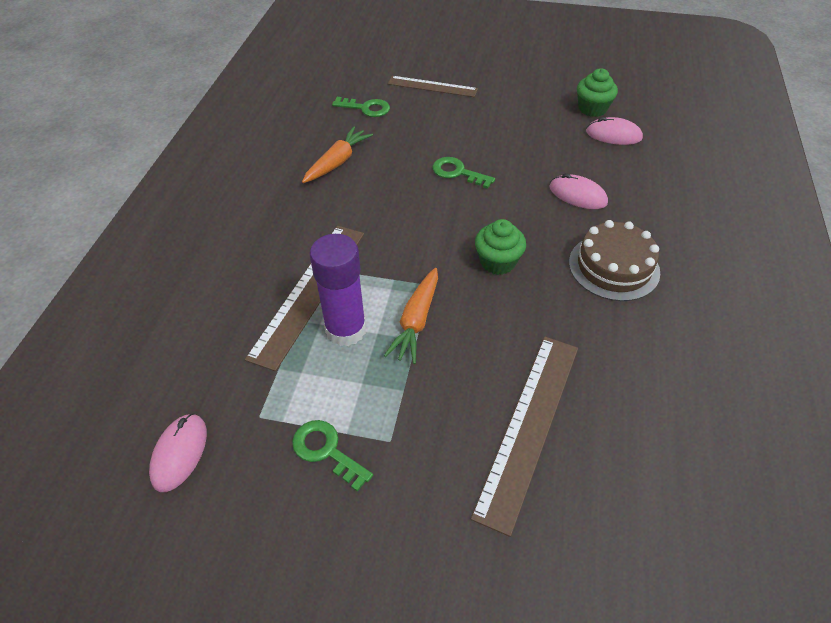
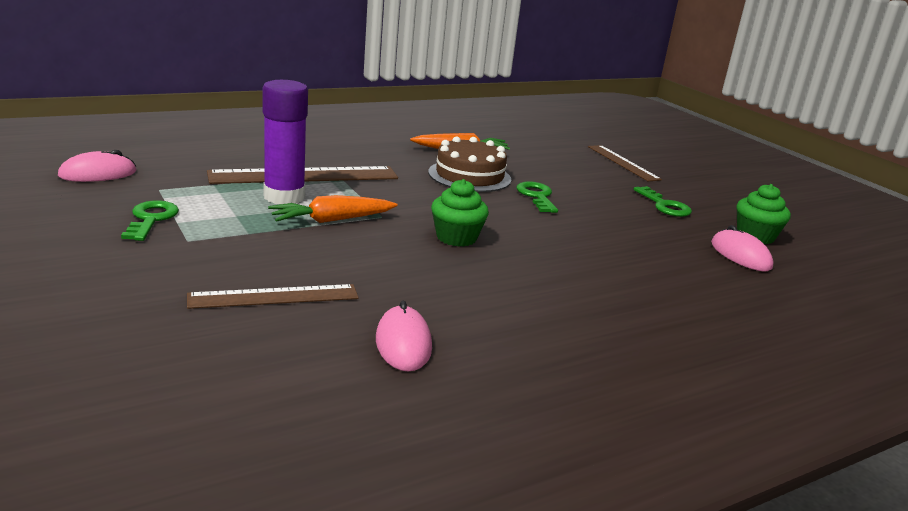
camera: 45 degrees right, 25 degrees down
green key [332,97,390,117] -> green key moved to [634,186,692,217]
brown ruler [471,337,578,537] -> brown ruler [187,284,359,309], size x0.64
pink mouse [549,173,608,209] -> pink mouse moved to [376,301,432,372]
brown cake [569,220,660,301] -> brown cake moved to [428,136,512,192]

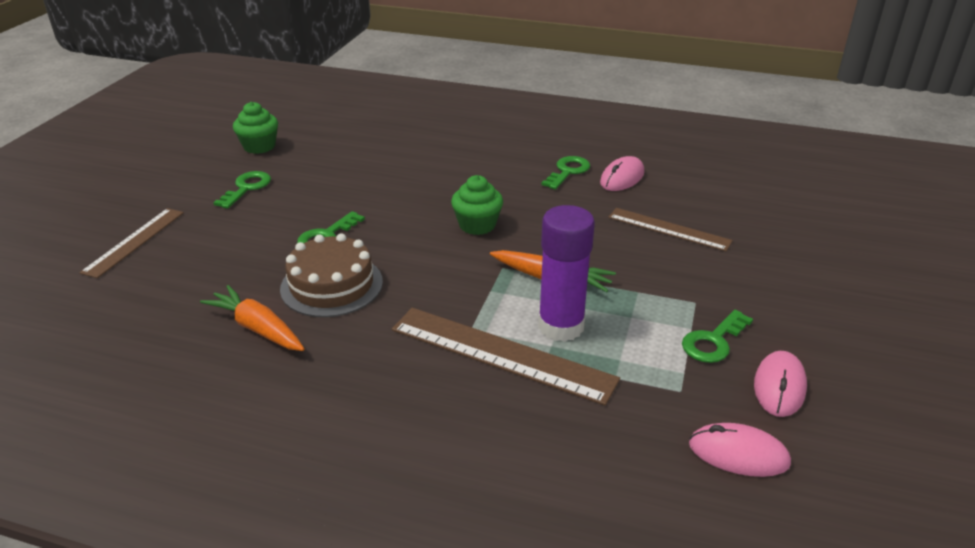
camera: 130 degrees left, 10 degrees up
pink mouse [711,225,774,271] -> pink mouse moved to [754,351,807,417]
none -> green key [541,156,590,190]

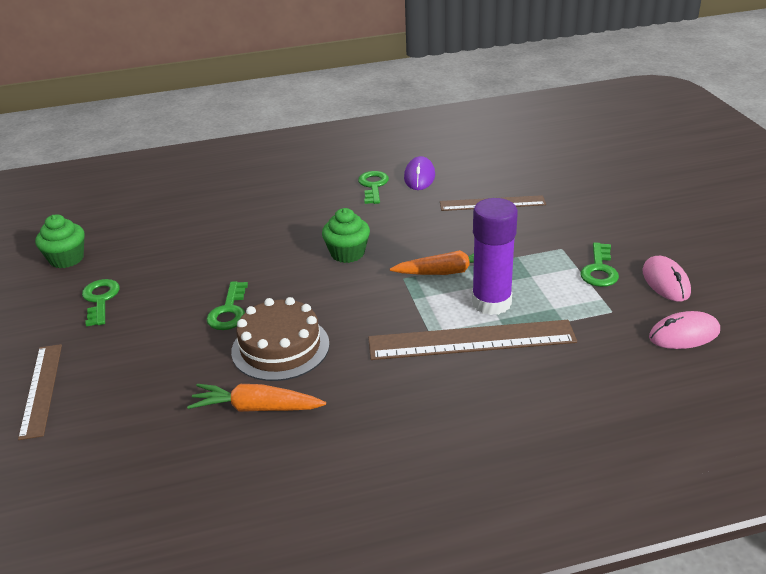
camera: 30 degrees left, 0 degrees up
pink mouse [600,156,644,191] -> purple mouse [404,156,435,190]

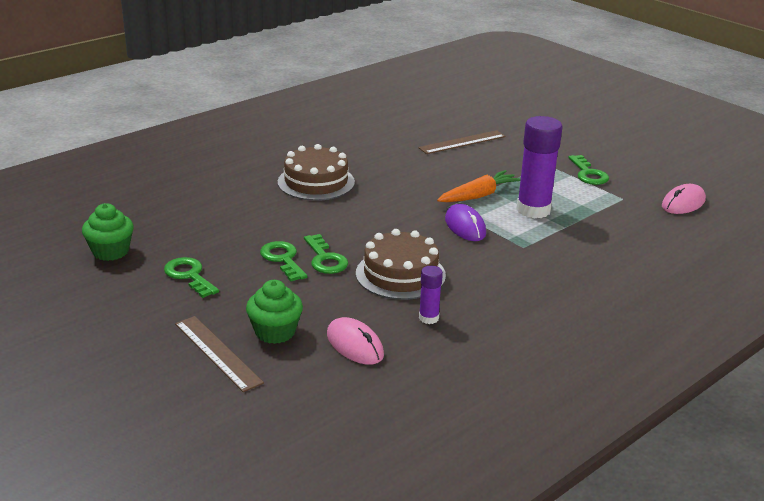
camera: 30 degrees left, 5 degrees down
orange carrot [187,384,326,412] -> purple glue stick [419,266,443,324]
green cupcake [322,208,370,263] -> green cupcake moved to [246,280,303,344]
green key [358,171,389,204] -> green key moved to [260,241,308,282]
brown ruler [368,320,577,360] -> none
purple mouse [404,156,435,190] -> purple mouse moved to [445,204,486,241]
pink mouse [642,256,691,301] -> pink mouse moved to [327,317,384,365]
none -> brown cake [278,144,355,201]

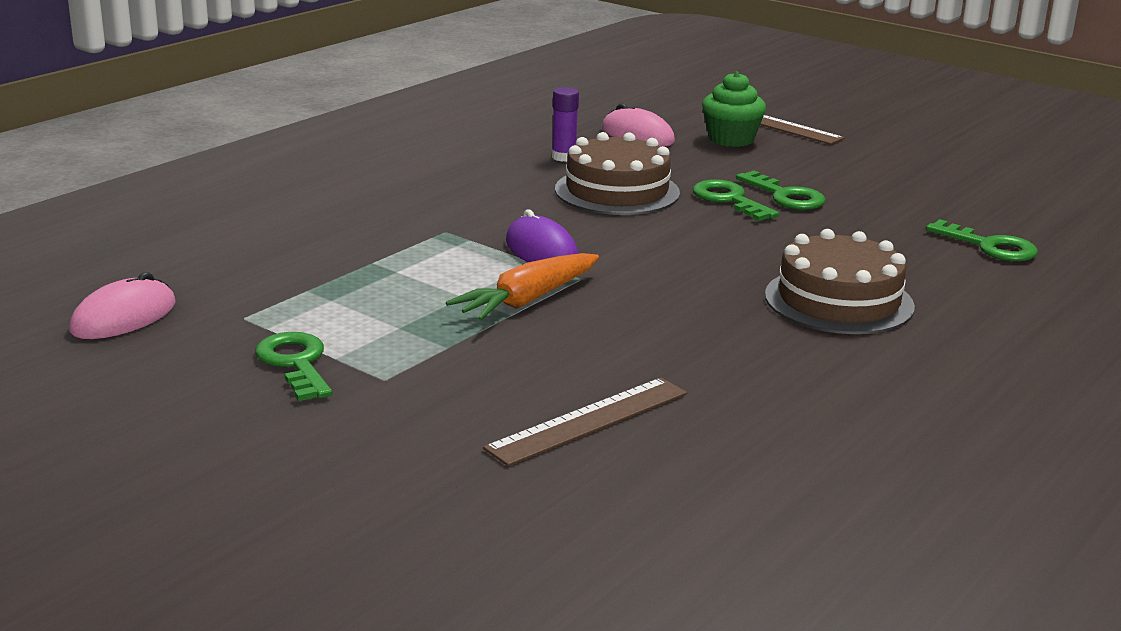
camera: 170 degrees right, 5 degrees down
green cupcake [82,203,134,261] -> none
green key [164,257,219,298] -> green key moved to [926,219,1038,261]
purple glue stick [517,116,563,219] -> none

